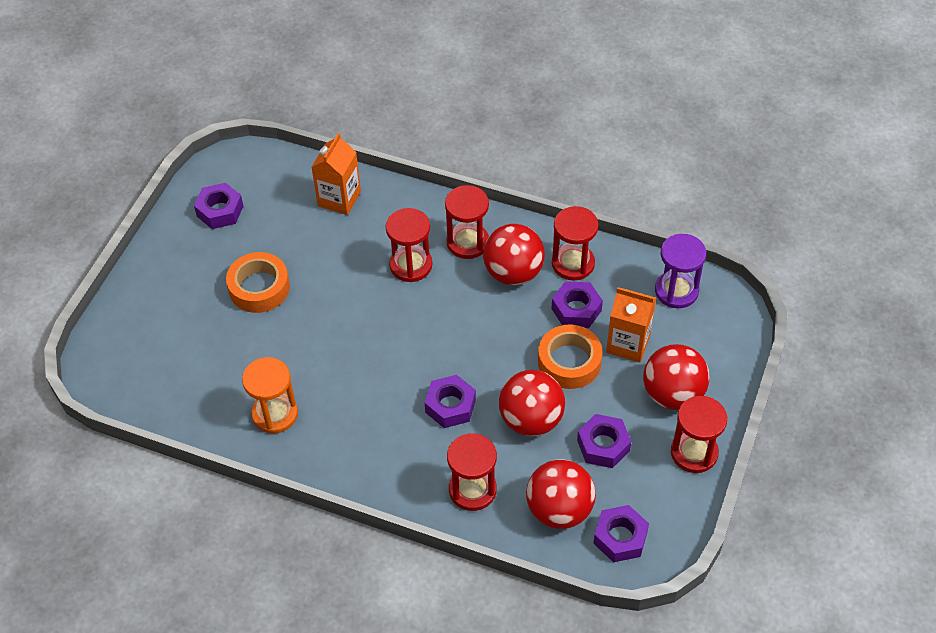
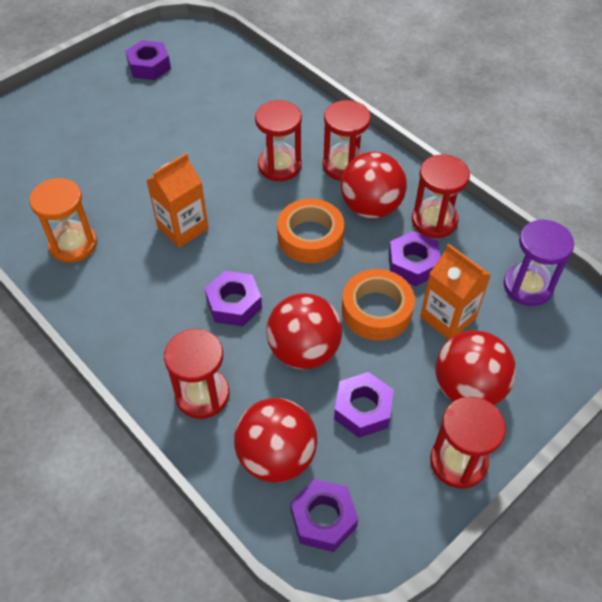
camera: 25 degrees right, 0 degrees up
orange tape [226,252,290,313] -> orange tape moved to [277,199,344,263]
orange carton [312,133,361,215] -> orange carton moved to [146,153,209,248]

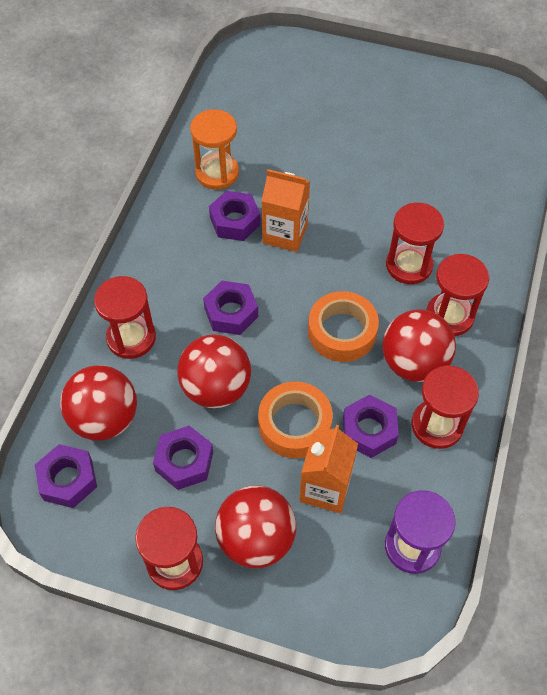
camera: 60 degrees right, 5 degrees up
purple nut [125,40,171,80] -> purple nut moved to [209,191,261,241]

